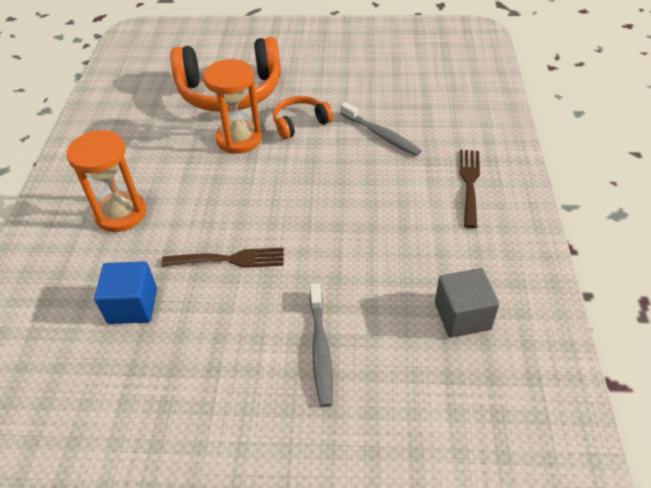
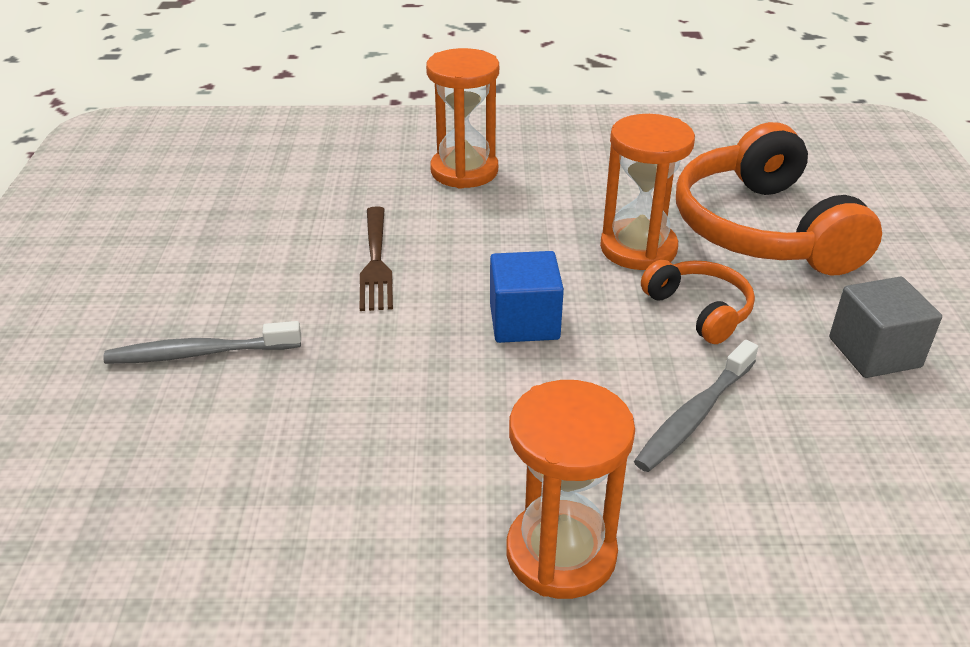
camera: 85 degrees right, 10 degrees down
blue cube [94,261,157,324] -> blue cube moved to [490,251,564,343]
grey cube [435,268,500,338] -> grey cube moved to [829,277,942,378]
brown fork [460,150,480,228] -> orange hourglass [507,380,635,599]

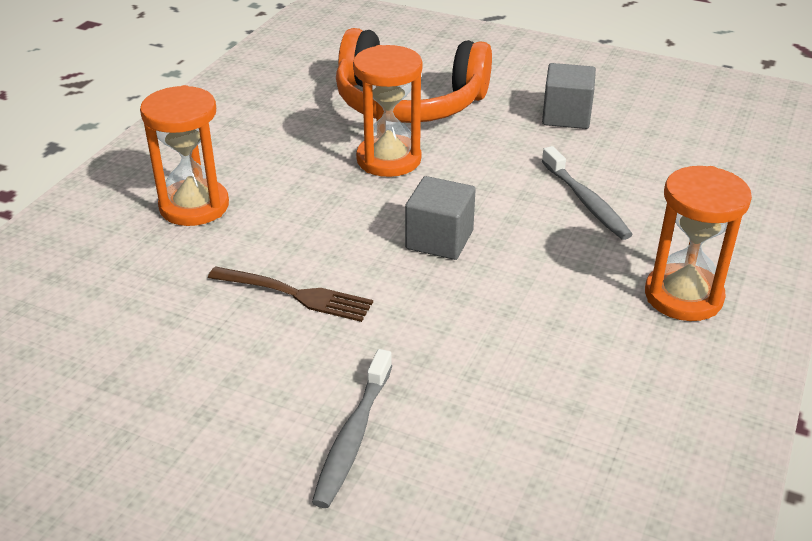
camera: 65 degrees left, 0 degrees up
blue cube [490,251,564,343] -> grey cube [405,176,476,260]
orange headphones [641,260,755,344] -> none

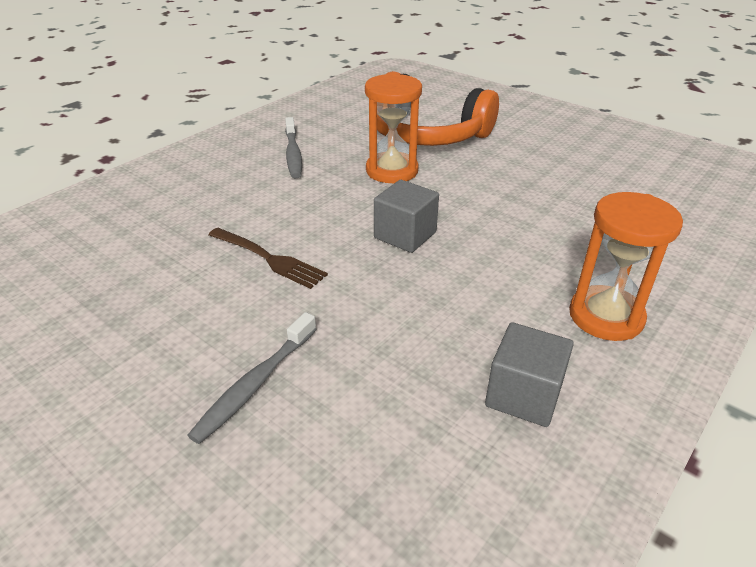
camera: 15 degrees right, 0 degrees up
orange hourglass [140,85,229,226] -> none
grey cube [542,63,596,129] -> grey cube moved to [485,322,574,427]
grey toothbrush [542,146,633,240] -> grey toothbrush moved to [285,117,302,178]

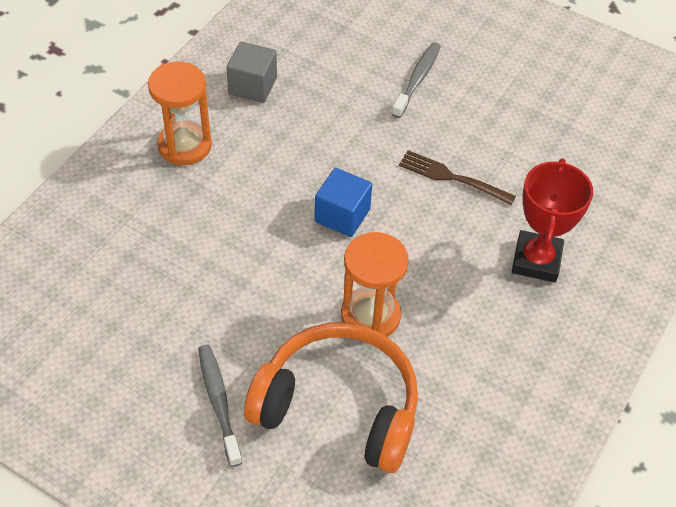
camera: 170 degrees right, 15 degrees up
grey toothbrush [285,117,302,178] -> grey toothbrush moved to [198,345,242,467]
grey cube [374,180,439,253] -> blue cube [315,168,372,237]
none -> red trophy [512,159,593,283]

